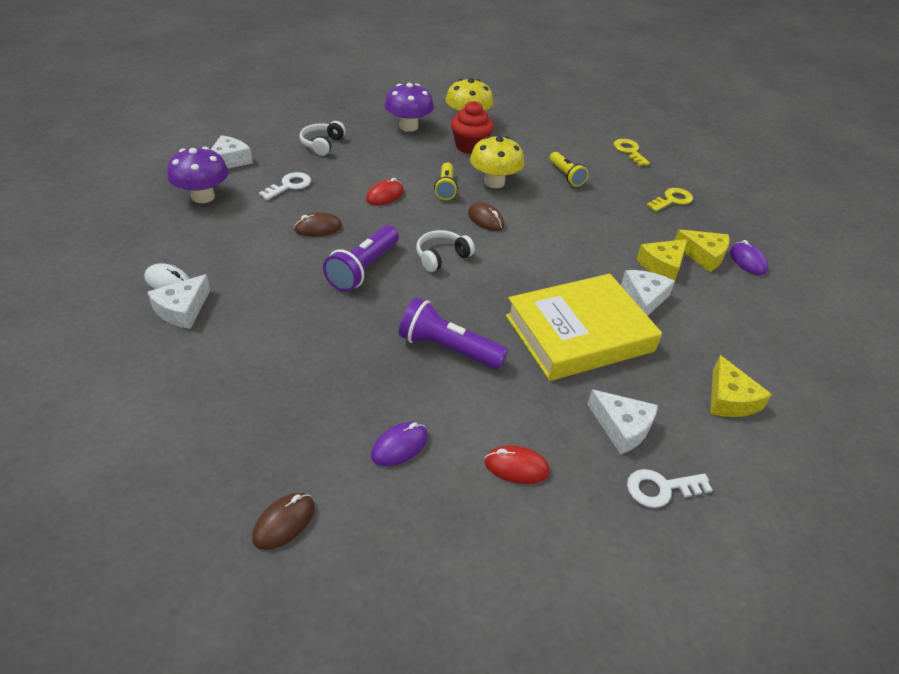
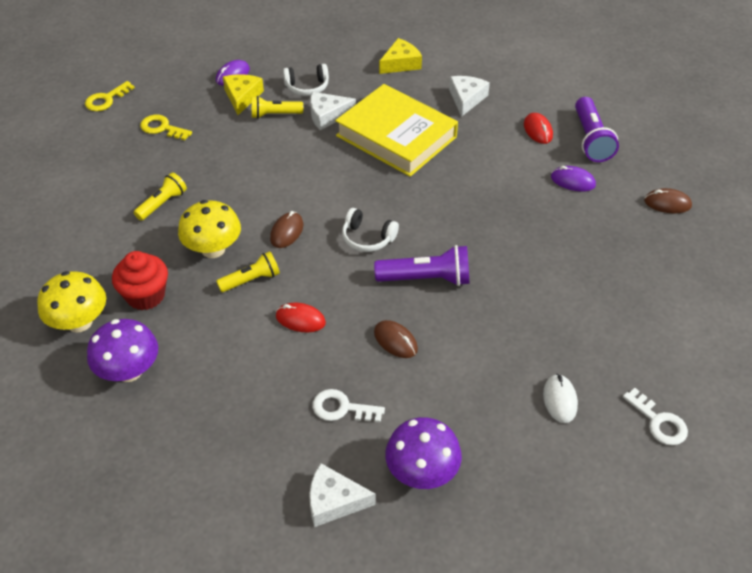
camera: 115 degrees left, 5 degrees up
white cheese [147,274,211,329] -> none
white headphones [299,121,346,156] -> white headphones moved to [283,64,329,96]
purple flashlight [399,297,508,370] -> purple flashlight moved to [575,97,619,162]
yellow key [613,139,650,166] -> yellow key moved to [85,81,135,111]
white key [627,469,712,508] -> white key moved to [623,388,688,445]
yellow cheese [637,239,688,281] -> yellow flashlight [251,96,303,119]

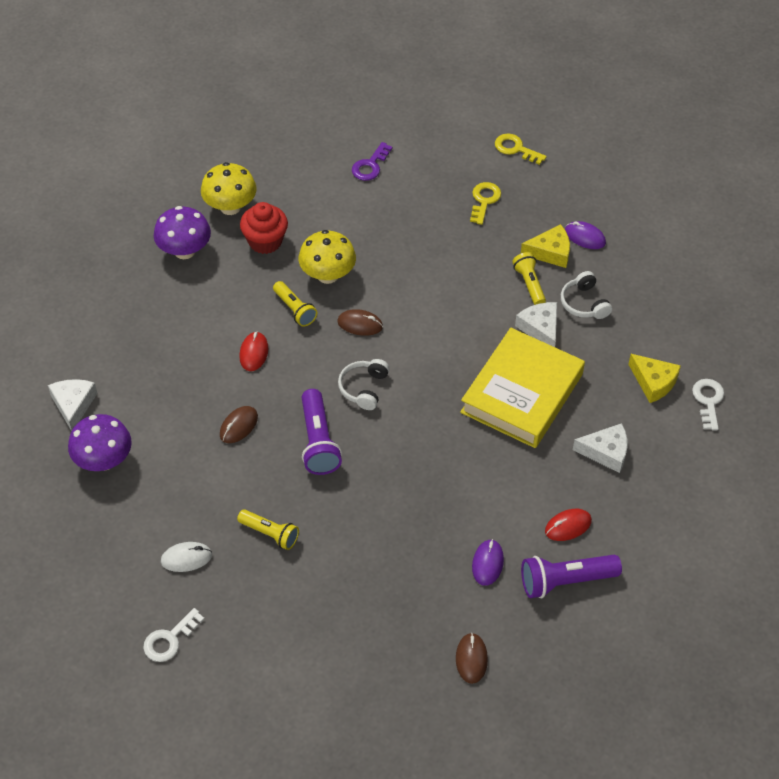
camera: 80 degrees right, 5 degrees up
yellow flashlight [134,172,187,221] -> yellow flashlight moved to [237,509,299,550]
white key [312,389,385,423] -> white key moved to [692,379,724,430]
none -> purple key [352,142,393,181]

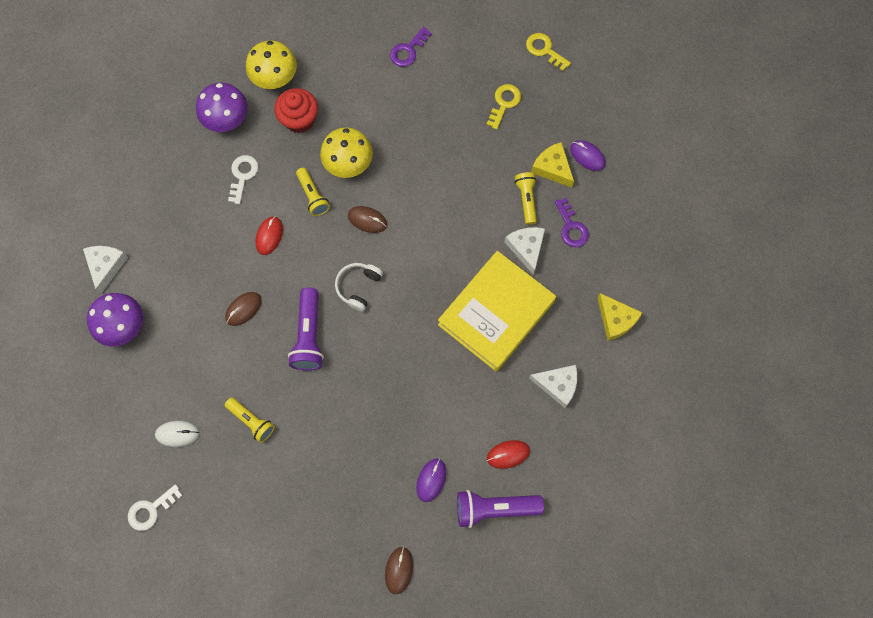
camera: 10 degrees right, 20 degrees up
yellow cheese [521,224,570,268] -> yellow cheese turned 135 degrees counterclockwise [531,142,574,188]
white headphones [561,271,612,319] -> purple key [555,198,589,247]
white key [692,379,724,430] -> white key moved to [228,155,258,204]

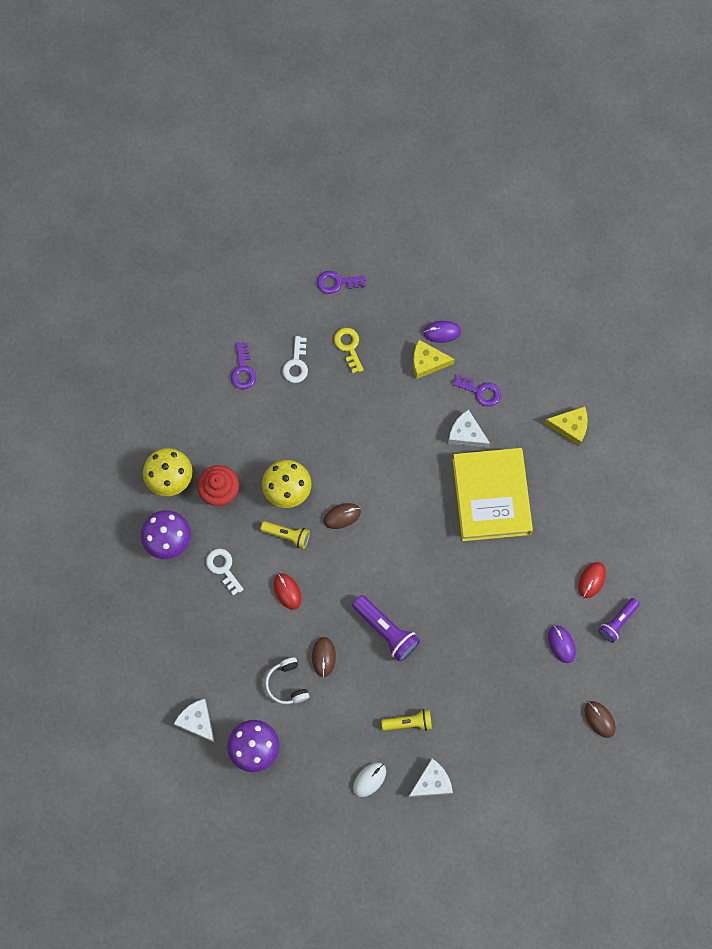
camera: 45 degrees left, 0 degrees up
white key [128,484,183,531] -> white key moved to [283,336,308,383]
white headphones [335,263,383,312] -> white headphones moved to [265,657,309,704]
purple flashlight [457,490,544,528] -> purple flashlight [599,598,640,643], size x0.65
yellow flashlight [515,172,537,225] -> none
yellow key [526,33,571,71] -> purple key [317,271,366,294]
white cheese [529,365,577,408] -> white cheese moved to [409,759,453,797]

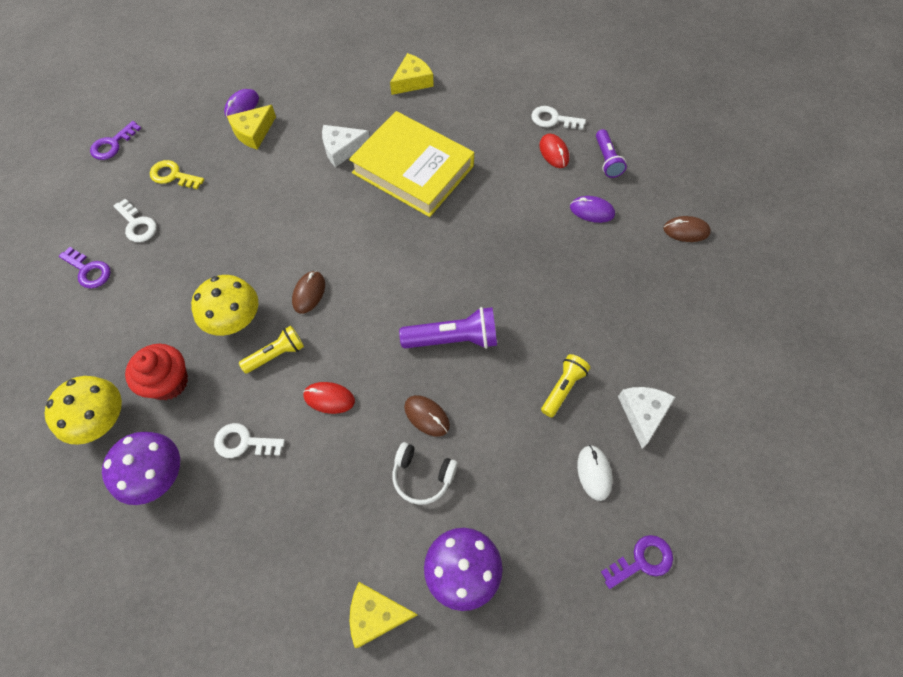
camera: 50 degrees left, 10 degrees down
white cheese [174,699,215,743] -> yellow cheese [350,582,418,648]
purple key [453,375,501,407] -> purple key moved to [601,535,673,589]
none -> white key [531,106,586,130]

